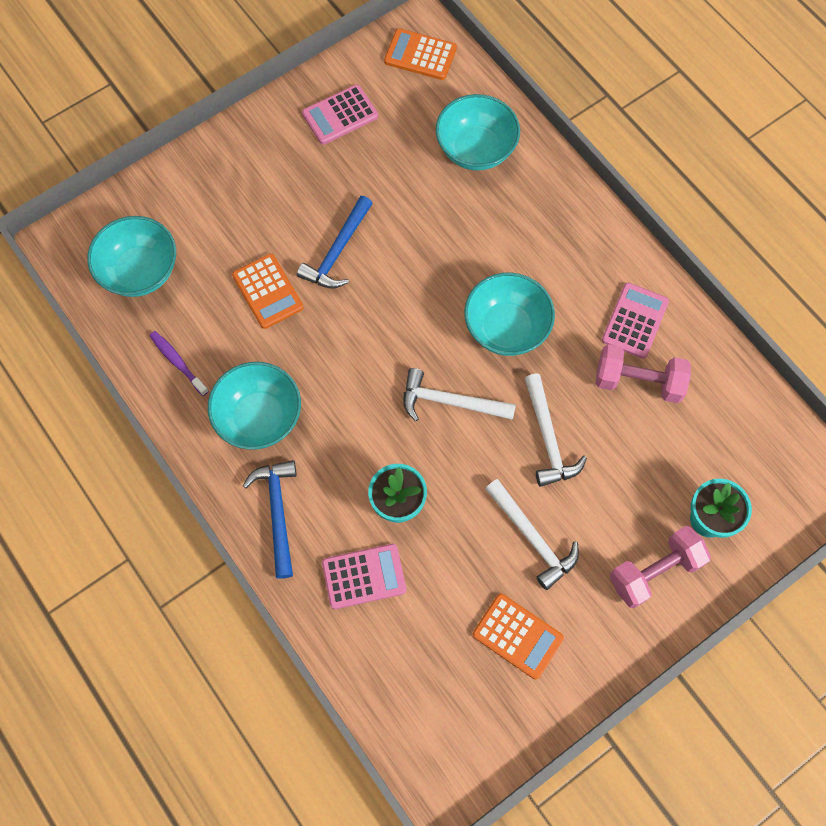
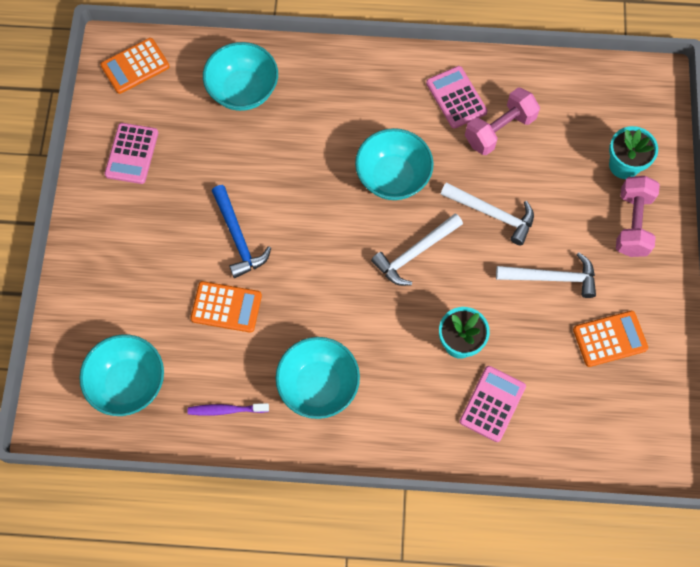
camera: 50 degrees left, 0 degrees up
blue hammer [243,460,297,579] -> none

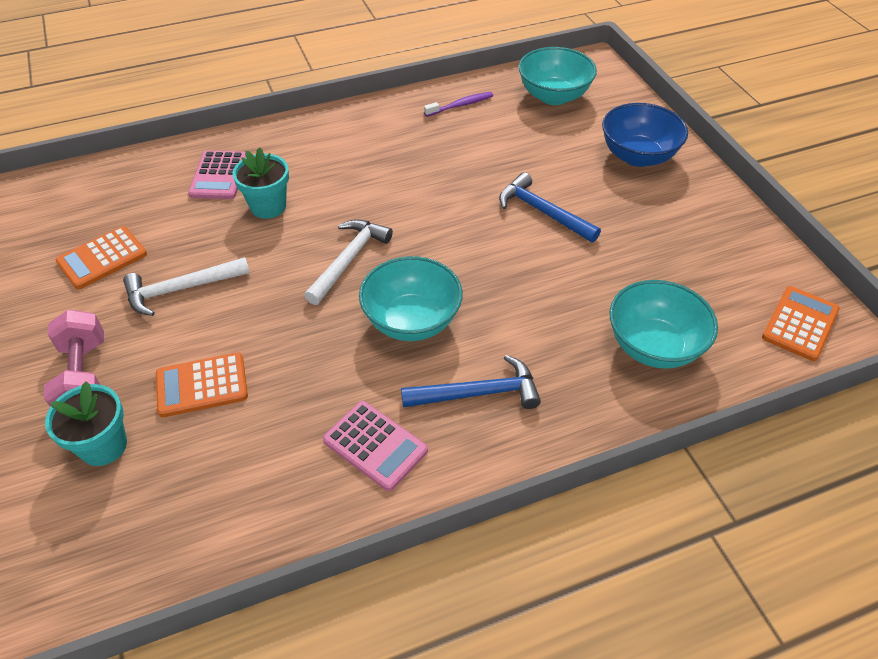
camera: 155 degrees right, 20 degrees down
pink calculator [104,123,158,184] -> none
orange calculator [190,281,262,333] -> orange calculator moved to [156,353,248,417]
turquoise bowl [276,337,360,419] -> none
white hammer [441,182,534,245] -> none
pink dumbbell [465,87,540,155] -> none
none -> blue hammer [401,355,541,409]
none -> blue bowl [602,103,688,167]

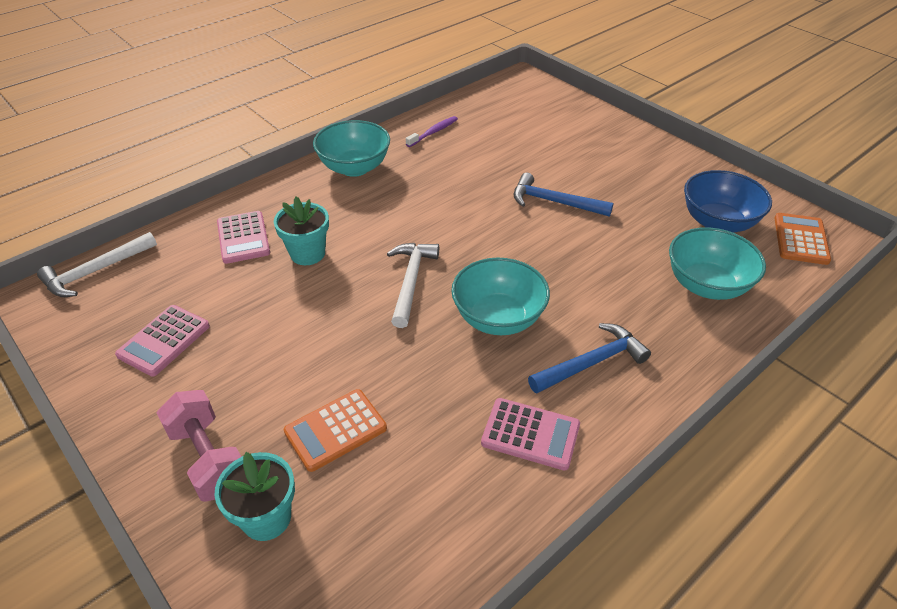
camera: 20 degrees left, 5 degrees down
orange calculator [56,226,147,289] -> pink calculator [115,305,210,377]
white hammer [123,257,250,316] -> white hammer moved to [37,232,157,297]
turquoise bowl [519,47,597,105] -> turquoise bowl moved to [313,120,390,177]
blue bowl [602,103,688,167] -> blue bowl moved to [684,170,772,233]

